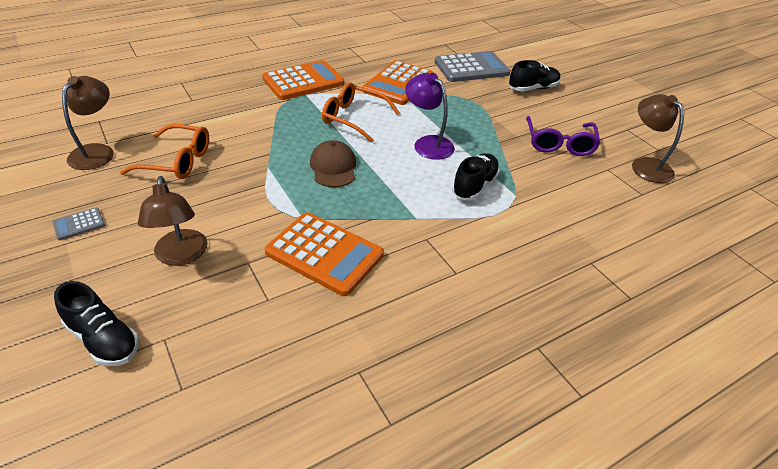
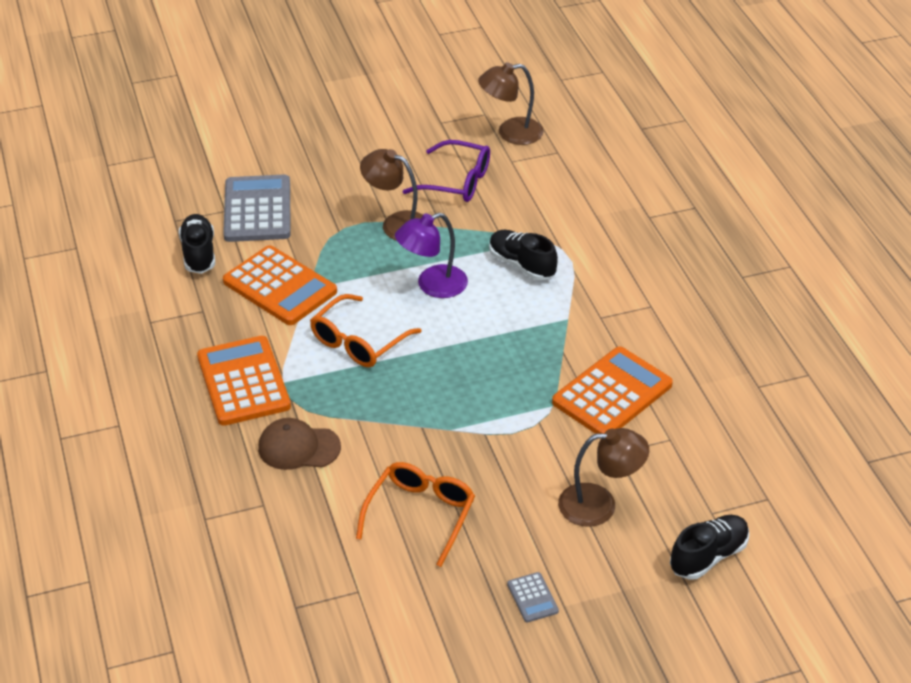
camera: 75 degrees left, 0 degrees up
brown lamp [62,76,114,170] -> brown lamp moved to [360,149,423,241]
brown cap [310,140,356,187] -> brown cap moved to [258,418,341,470]
black shoe [509,60,561,91] -> black shoe moved to [179,214,215,274]

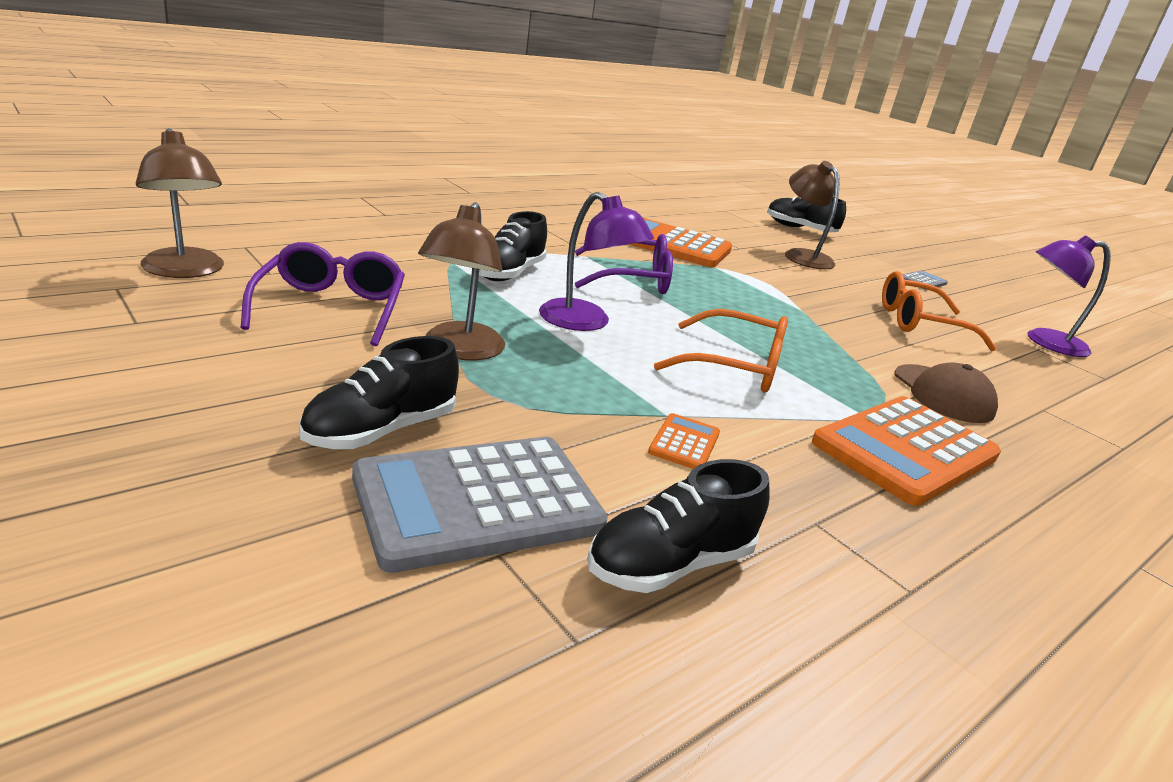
camera: 115 degrees left, 15 degrees down
orange calculator [223,245,337,325] -> orange calculator [648,413,720,469], size x0.44
none -> black shoe [299,336,459,449]
none -> purple glasses [575,234,673,294]
none -> purple lamp [1028,235,1111,357]

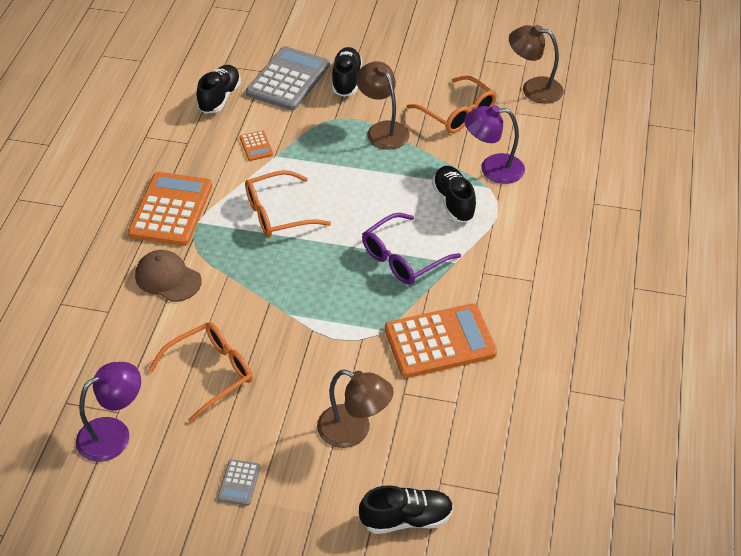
camera: 145 degrees right, 20 degrees up
purple glasses [241,242,405,346] -> orange glasses [407,75,497,133]
purple lamp [539,192,654,331] -> purple lamp moved to [464,105,525,184]

